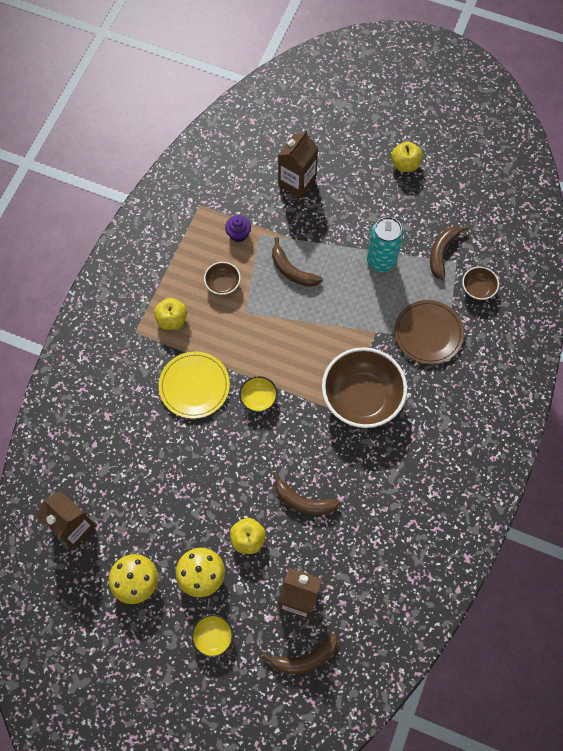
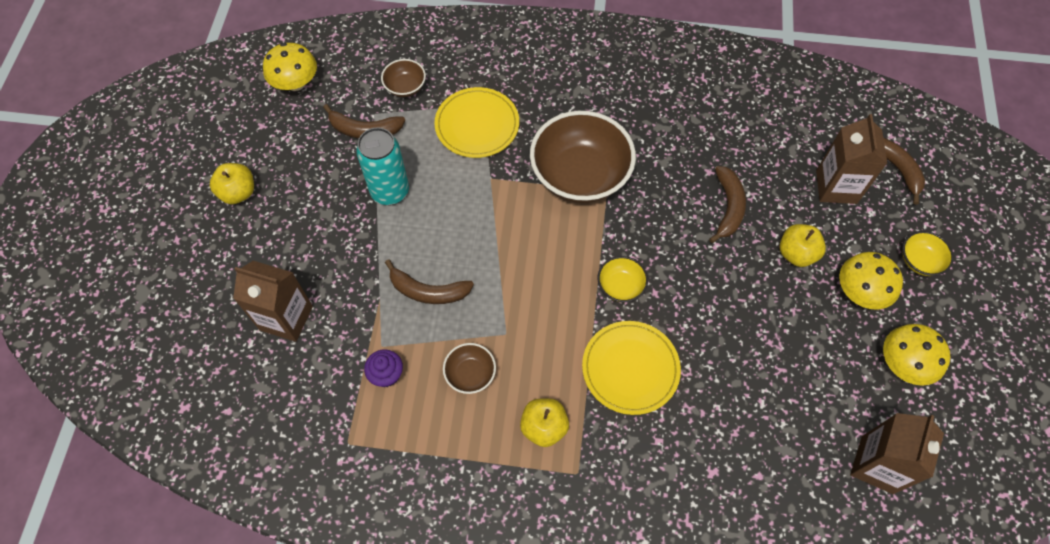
camera: 105 degrees left, 5 degrees down
brown banana [272,237,323,287] -> brown banana turned 75 degrees clockwise [385,259,474,304]
brown plate [394,300,464,364] -> yellow plate [434,87,519,158]
none -> yellow mushroom [263,43,317,91]

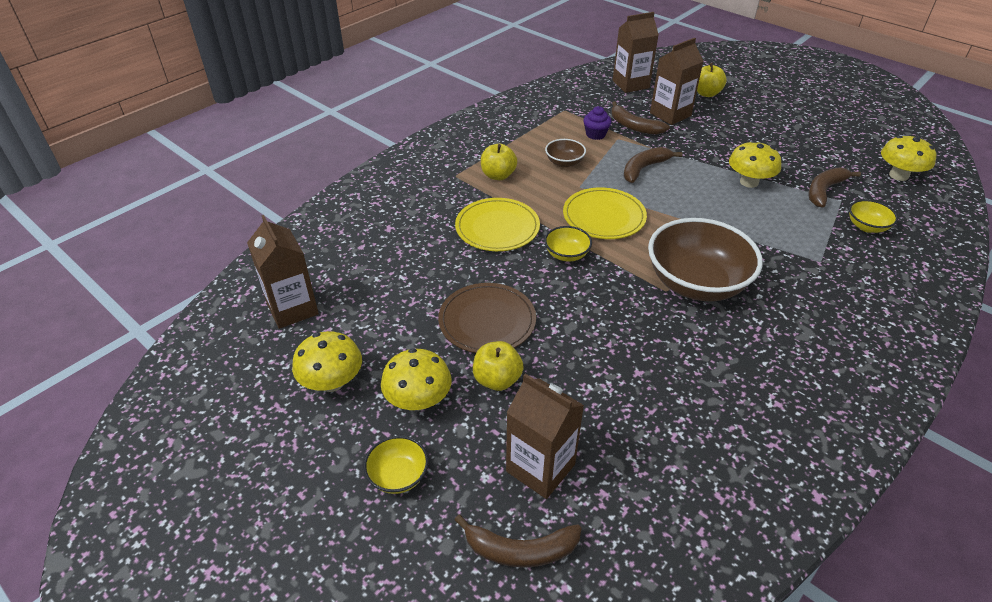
camera: 125 degrees right, 20 degrees down
yellow apple [210,163,254,204] -> yellow apple moved to [697,63,726,97]
turquoise can [356,127,409,205] -> yellow mushroom [729,141,781,188]
brown bowl [381,59,426,97] -> yellow bowl [849,199,898,233]
yellow plate [434,87,519,158] -> yellow plate moved to [563,187,647,239]
brown banana [709,166,746,243] -> brown banana moved to [611,101,670,135]
none -> brown plate [438,283,536,353]
none -> brown carton [612,12,659,93]

